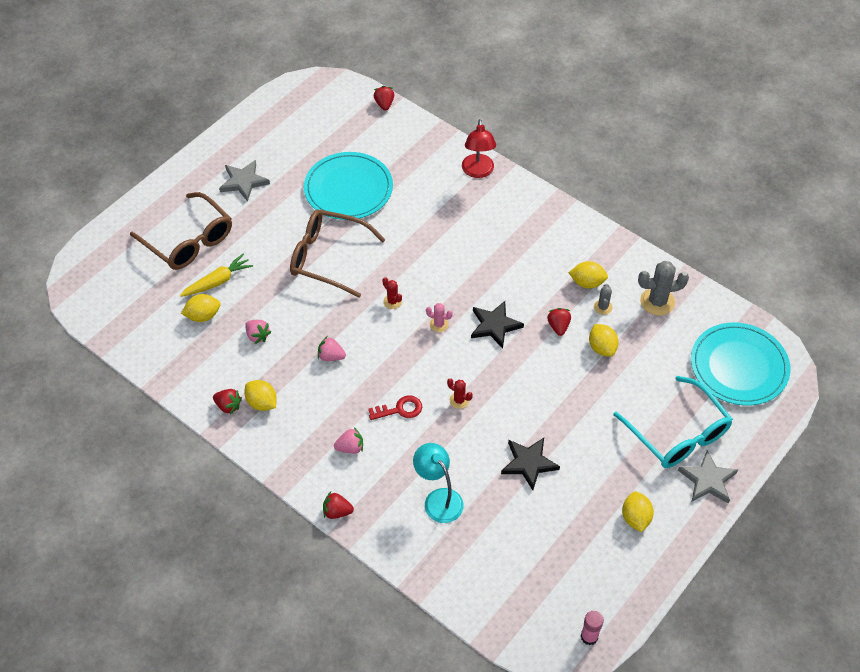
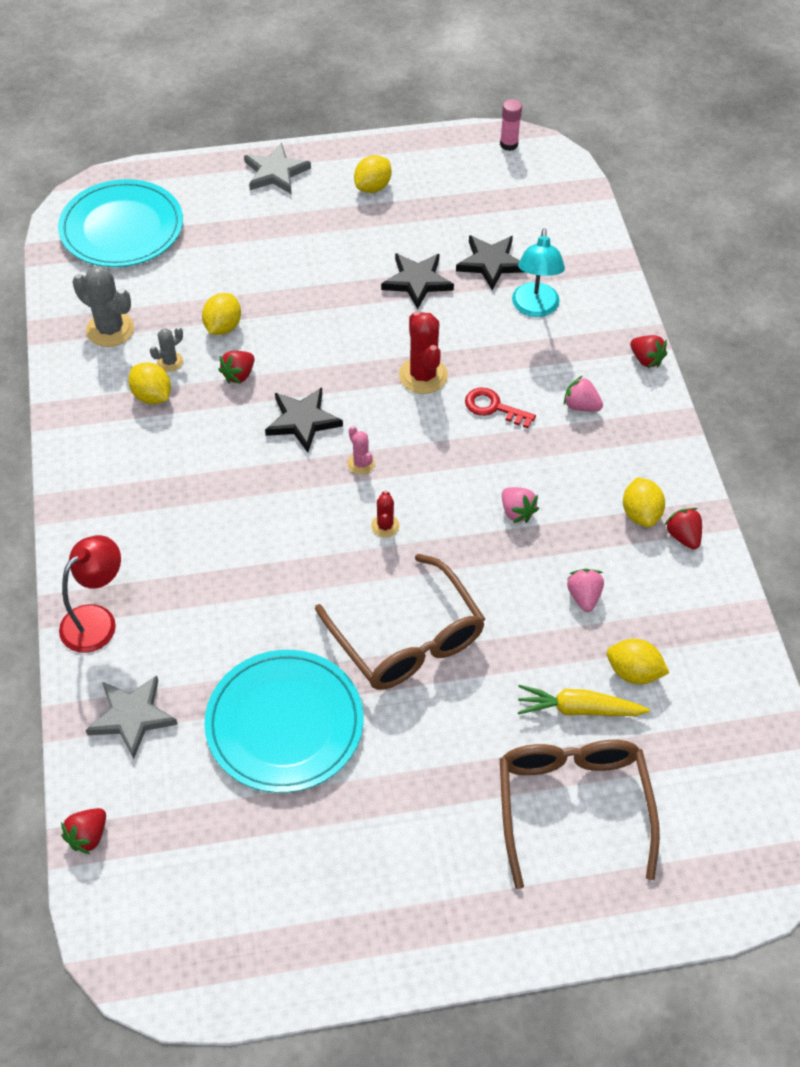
camera: 140 degrees left, 0 degrees up
grey star [219,160,270,202] -> grey star moved to [86,676,178,759]
red cactus [447,378,473,409] -> red cactus [399,311,448,394], size x1.86
turquoise glasses [613,376,733,468] -> none
none -> black star [456,235,524,290]

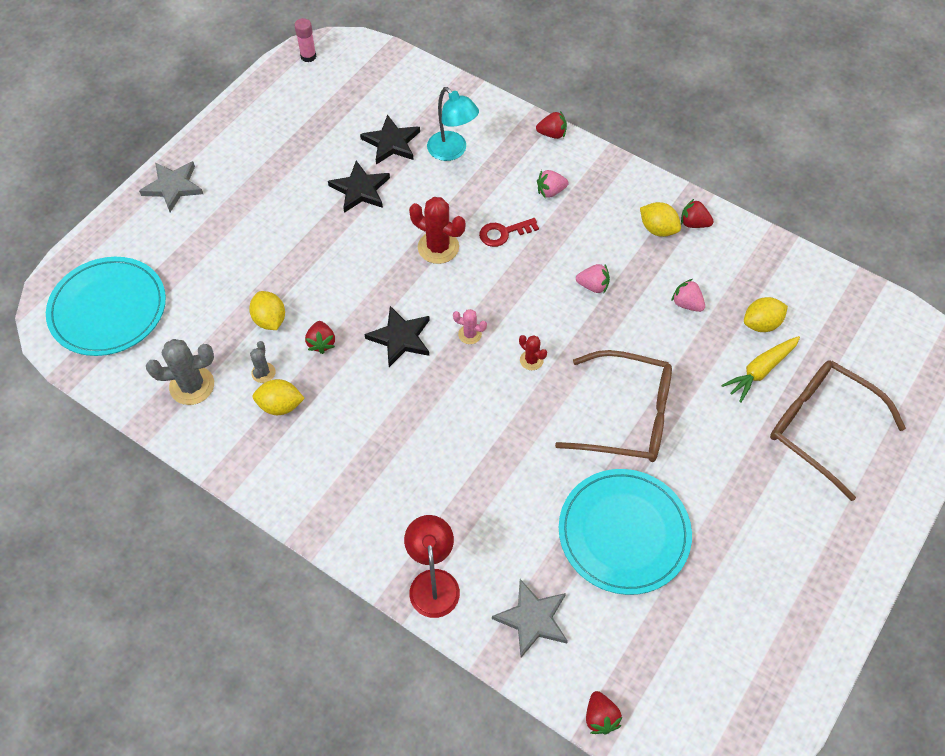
camera: 45 degrees left, 5 degrees up
yellow lemon [354,155,392,193] -> none

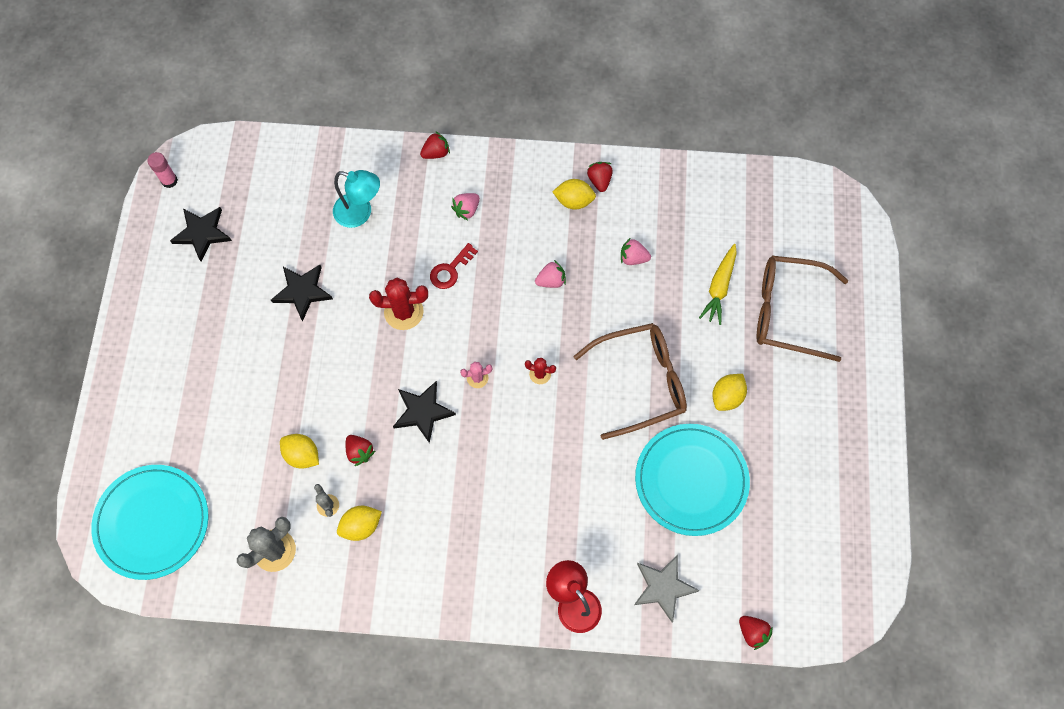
camera: 30 degrees left, 10 degrees up
grey star [139,161,203,212] -> none
black star [360,114,420,165] -> black star moved to [170,207,232,261]
red strawberry [681,198,714,228] -> red strawberry turned 90 degrees clockwise [587,162,613,192]
yellow lemon [744,297,788,332] -> yellow lemon moved to [712,374,747,411]

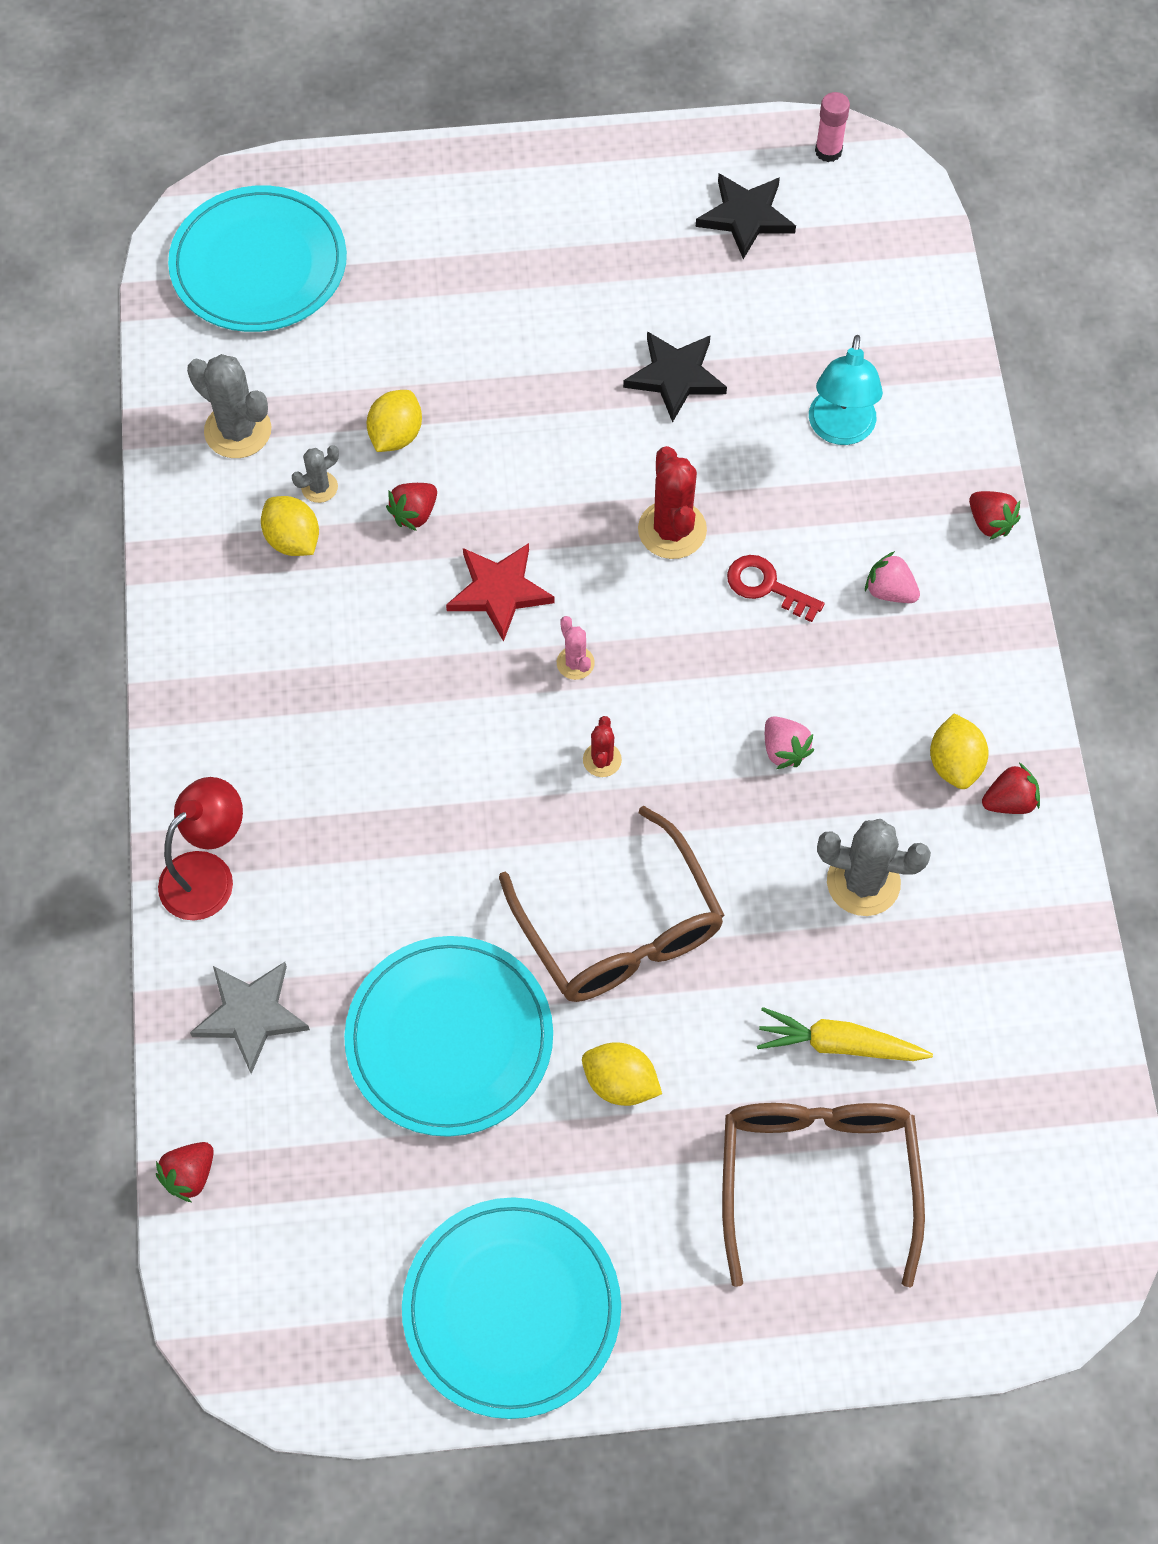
camera: 80 degrees right, 5 degrees down
black star [393,381,456,443] -> red star [446,543,555,642]
pink strawberry [621,238,651,265] -> grey cactus [817,819,931,916]
none -> turquoise plate [402,1197,621,1419]

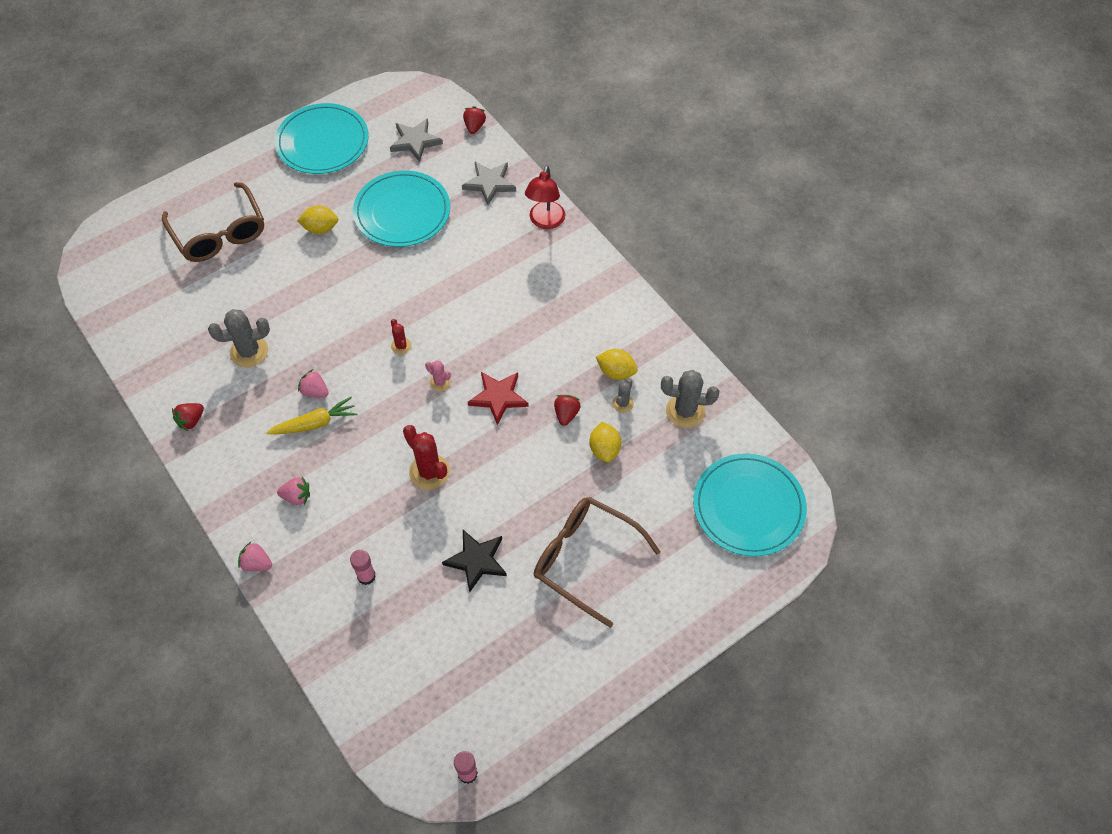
camera: 150 degrees right, 5 degrees down
brown glasses [499,806,725,1002] -> brown glasses moved to [534,497,661,628]
black star [696,174,796,259] -> none
red key [727,555,825,622] -> none
yellow carrot [757,1007,933,1061] -> yellow carrot moved to [266,397,358,434]
turquoise lamp [809,335,883,445] -> pink glue stick [350,549,376,585]
yellow lemon [930,713,989,789] -> none
red strawberry [969,491,1020,540] -> pink strawberry [238,541,272,571]
none -> grey star [390,118,443,162]

